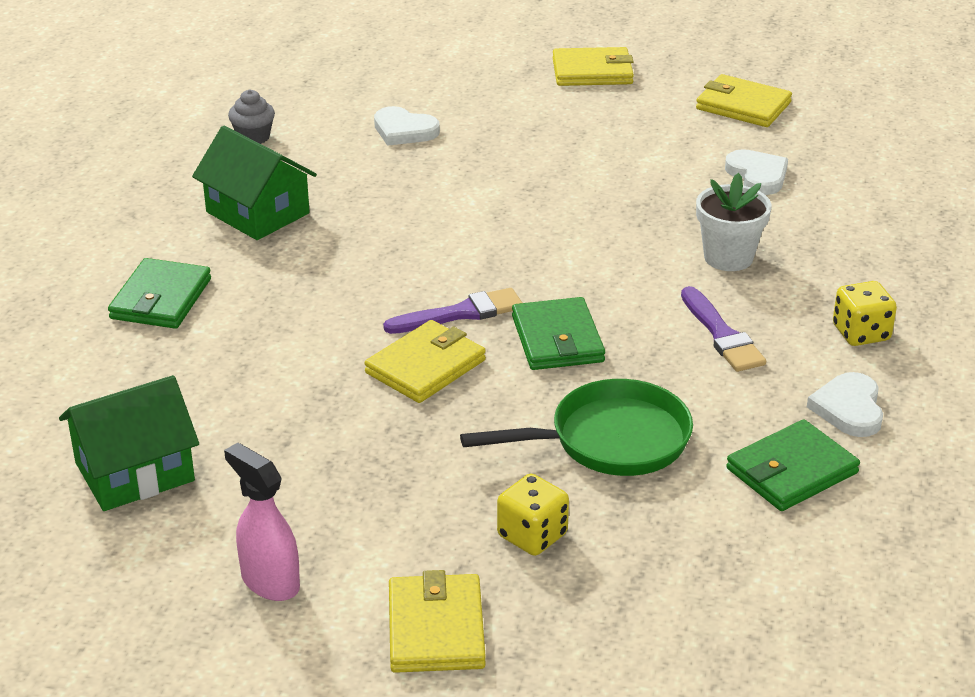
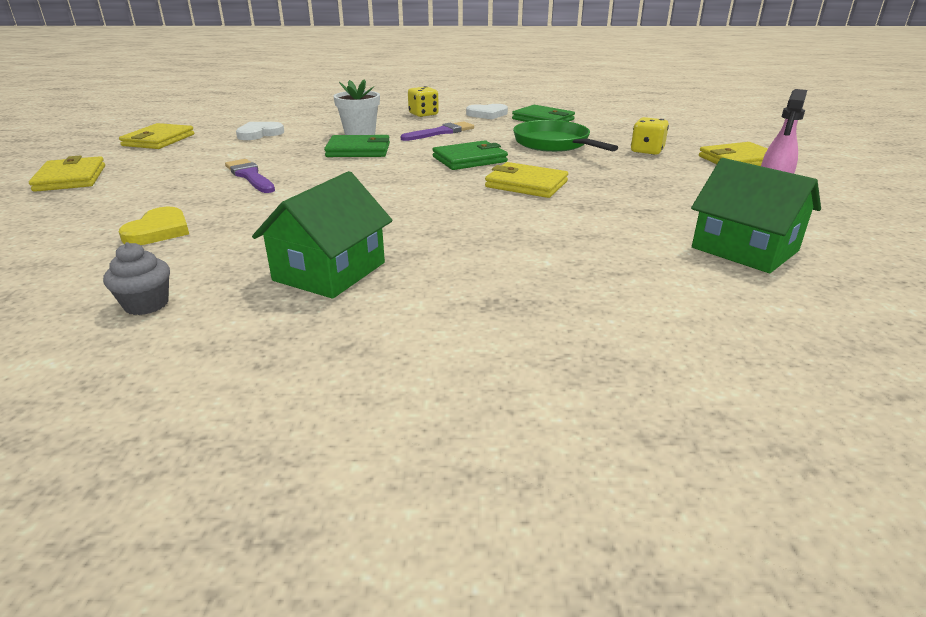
camera: 105 degrees left, 5 degrees down
green wallet [108,258,211,329] -> green wallet moved to [324,135,390,157]
white heart [374,106,440,146] -> yellow heart [119,207,189,245]
purple brush [383,288,522,334] -> purple brush moved to [225,159,275,193]

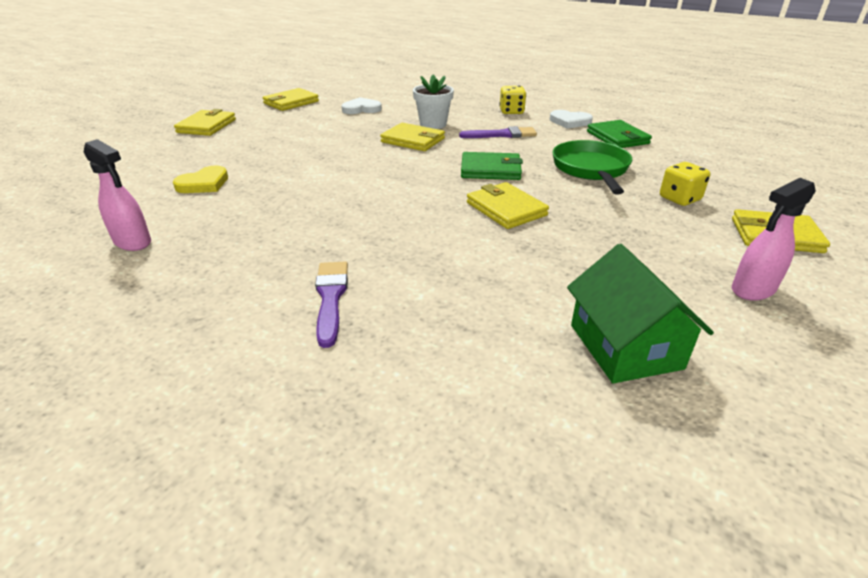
camera: 30 degrees right, 5 degrees up
grey cupcake [103,242,170,315] -> pink spray bottle [84,139,151,251]
purple brush [225,159,275,193] -> purple brush moved to [315,262,348,348]
green house [252,171,393,299] -> none
green wallet [324,135,390,157] -> yellow wallet [380,123,445,151]

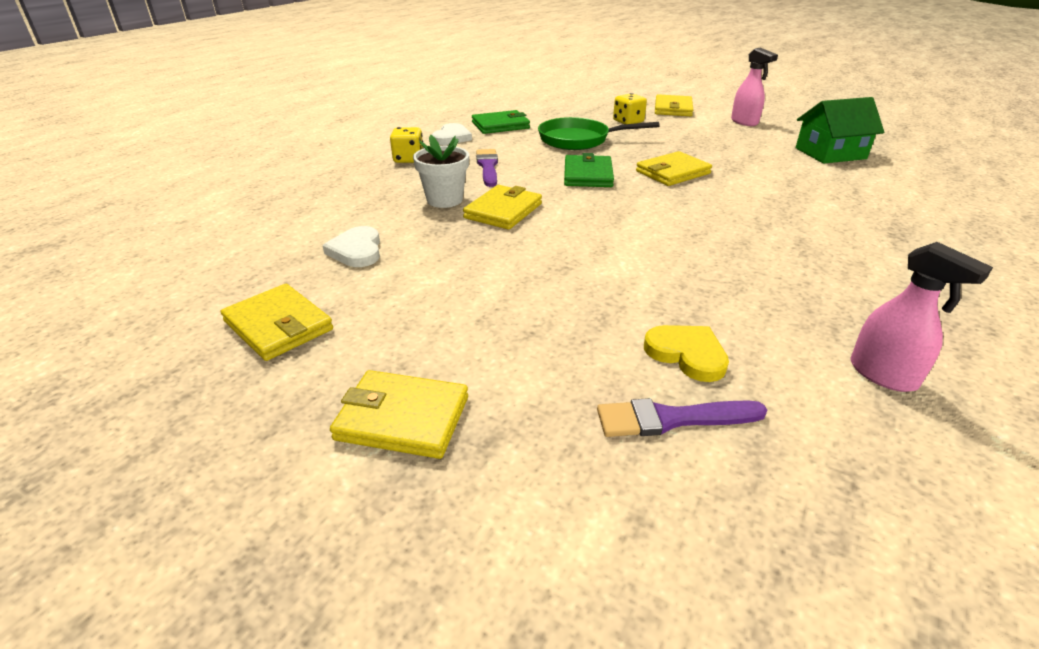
camera: 90 degrees left, 0 degrees up
pink spray bottle [84,139,151,251] -> pink spray bottle turned 105 degrees clockwise [850,242,993,392]
purple brush [315,262,348,348] -> purple brush moved to [597,398,767,437]

